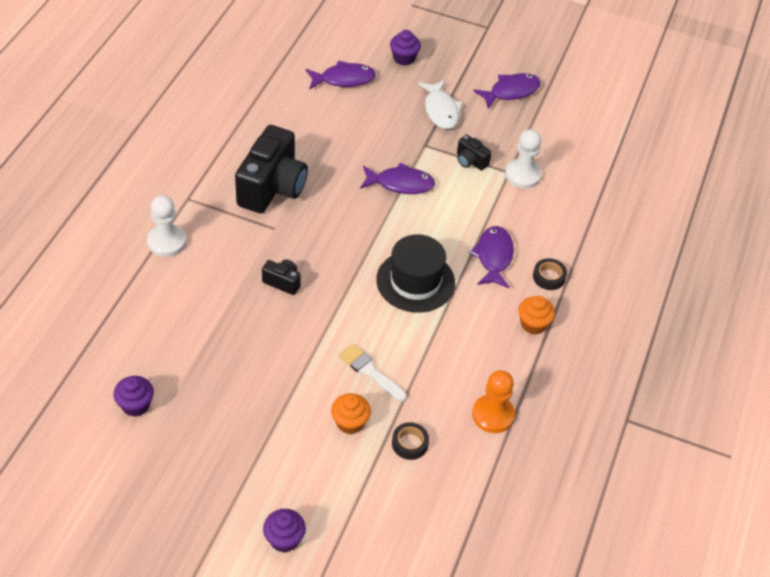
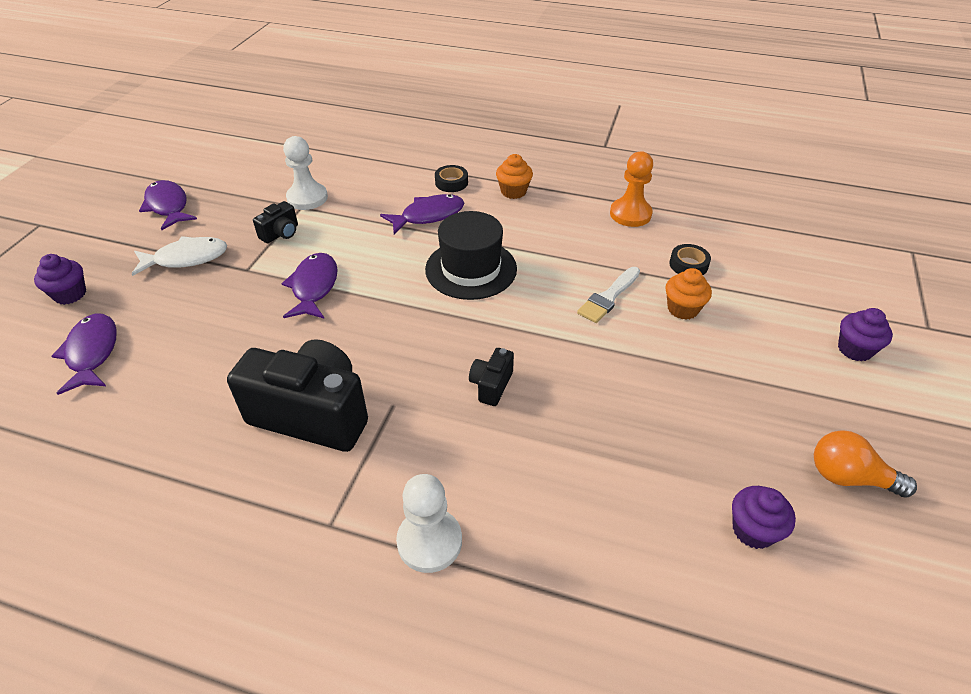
camera: 90 degrees left, 5 degrees down
purple fish [469,226,514,289] -> purple fish turned 150 degrees clockwise [380,194,464,234]
none -> orange light bulb [814,430,917,498]

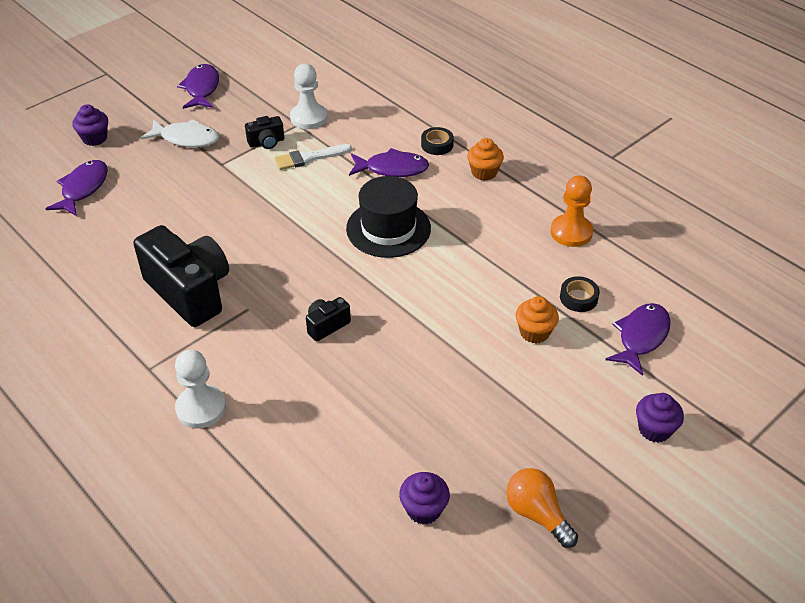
camera: 30 degrees right, 0 degrees up
purple fish [281,253,338,319] -> purple fish moved to [605,303,671,376]
white brush [577,267,640,323] -> white brush moved to [274,144,352,170]

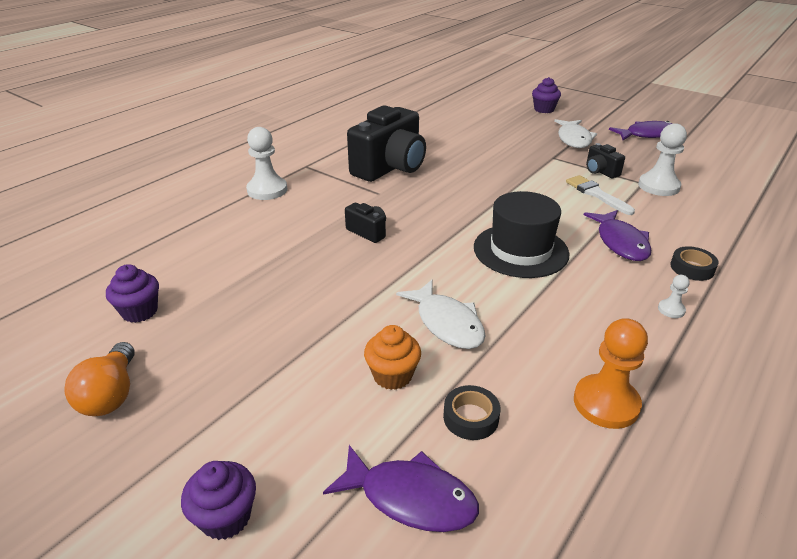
camera: 80 degrees right, 10 degrees down
purple fish [45,160,108,216] -> none
orange cupcake [467,138,504,181] -> white pawn [658,275,690,318]
orange light bulb [506,468,578,548] -> orange light bulb turned 135 degrees clockwise [64,342,135,416]
none -> white fish [396,280,486,349]

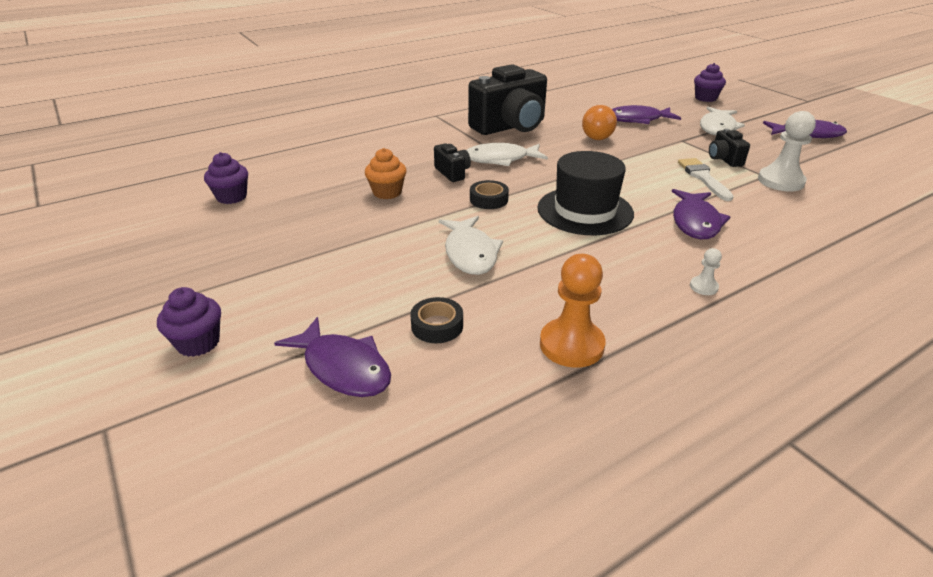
camera: 20 degrees right, 0 degrees up
orange light bulb [64,342,135,416] -> orange light bulb moved to [582,105,617,140]
white pawn [246,127,287,200] -> none
orange cupcake [364,325,421,390] -> orange cupcake moved to [365,148,406,199]
black tape [670,246,719,281] -> black tape moved to [470,180,509,209]
none -> white fish [466,143,548,166]
none -> purple fish [612,105,681,124]

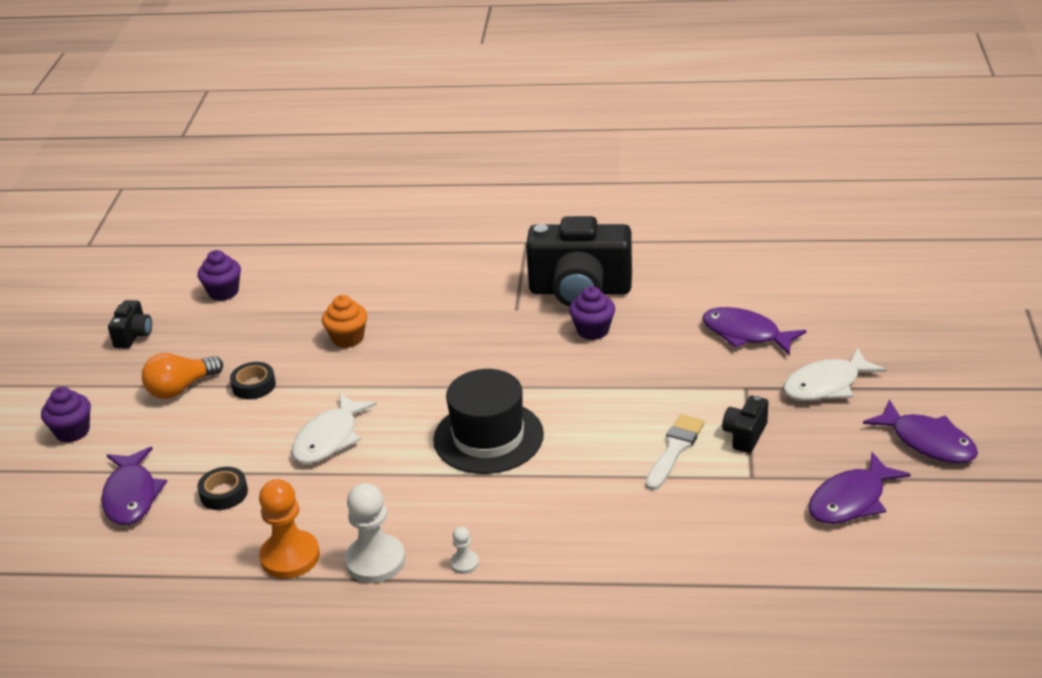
camera: 40 degrees right, 0 degrees up
black camera [434,143,471,182] -> black camera moved to [108,300,152,349]
white fish [466,143,548,166] -> none
black tape [470,180,509,209] -> black tape moved to [230,362,276,399]
orange light bulb [582,105,617,140] -> orange light bulb moved to [142,353,223,399]
purple fish [672,189,730,239] -> purple fish moved to [808,452,911,524]
purple cupcake [694,63,726,102] -> purple cupcake moved to [569,286,615,340]
white pawn [758,111,816,192] -> white pawn moved to [345,483,405,583]

